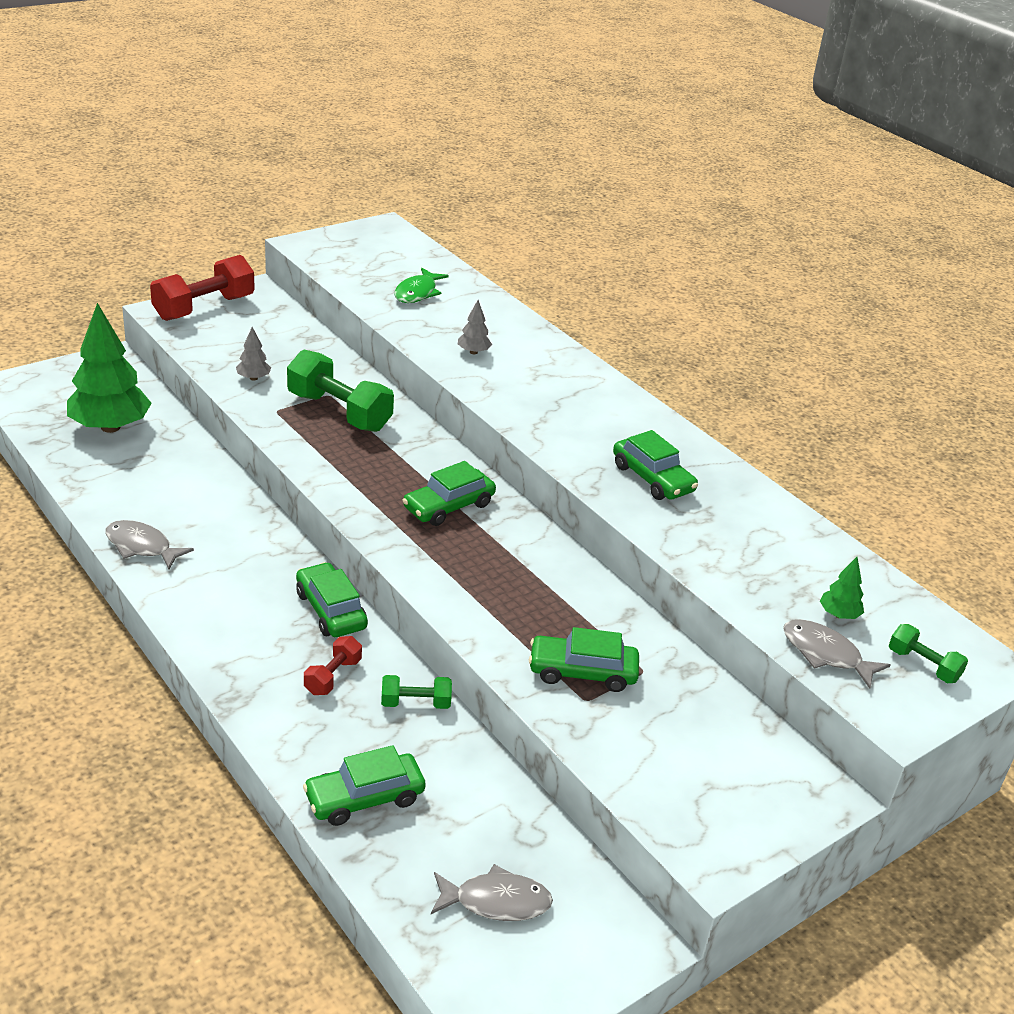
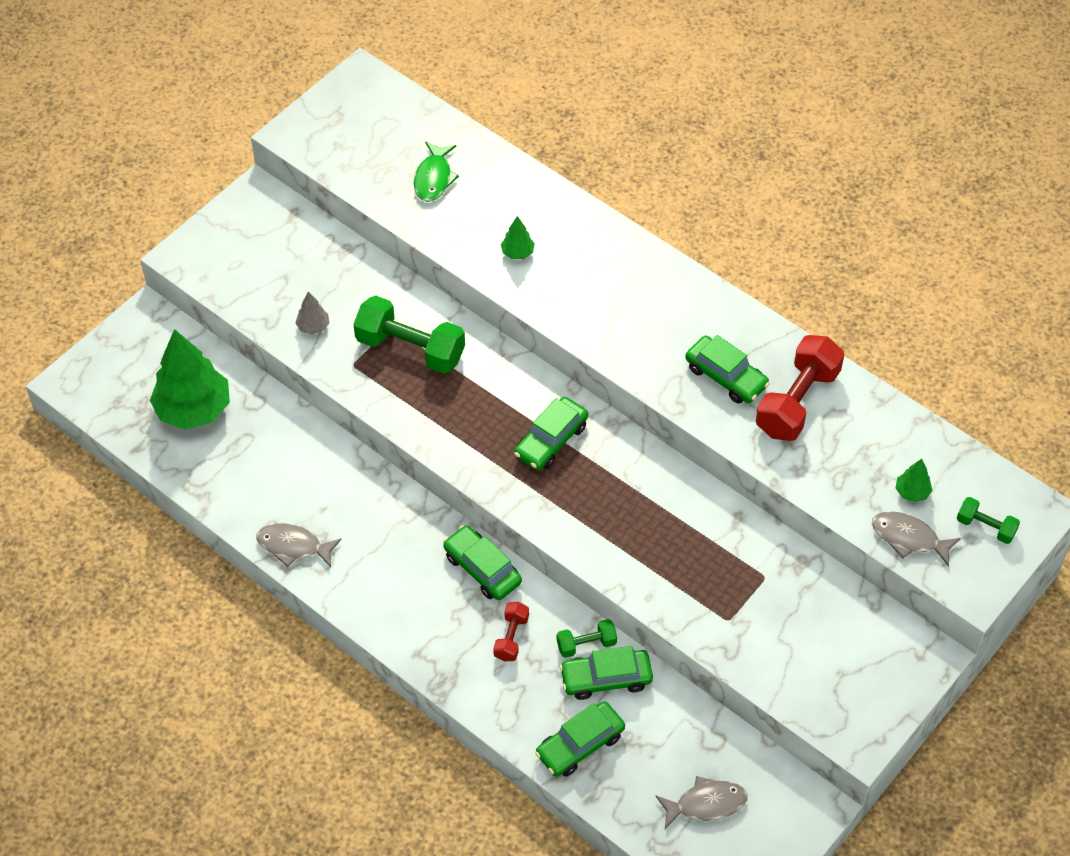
camera: 10 degrees left, 20 degrees up
red dumbbell [150,255,255,321] -> red dumbbell moved to [756,335,844,441]
grey tree [458,300,492,354] -> green tree [501,216,535,259]
green car [528,627,639,692] -> green car moved to [560,646,653,700]

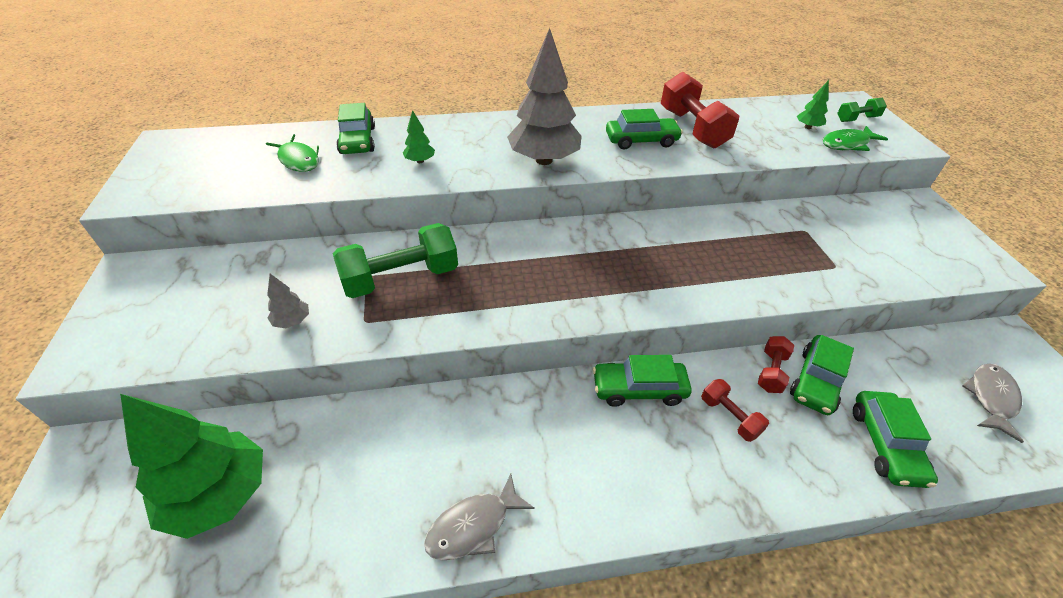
camera: 50 degrees left, 10 degrees down
green car [514,397,588,470] -> green car moved to [336,103,375,154]
green dumbbell [557,619,617,658] -> red dumbbell [758,336,794,393]
grey fish [872,511,961,567] -> green fish [822,126,888,151]
none -> grey tree [507,28,582,165]

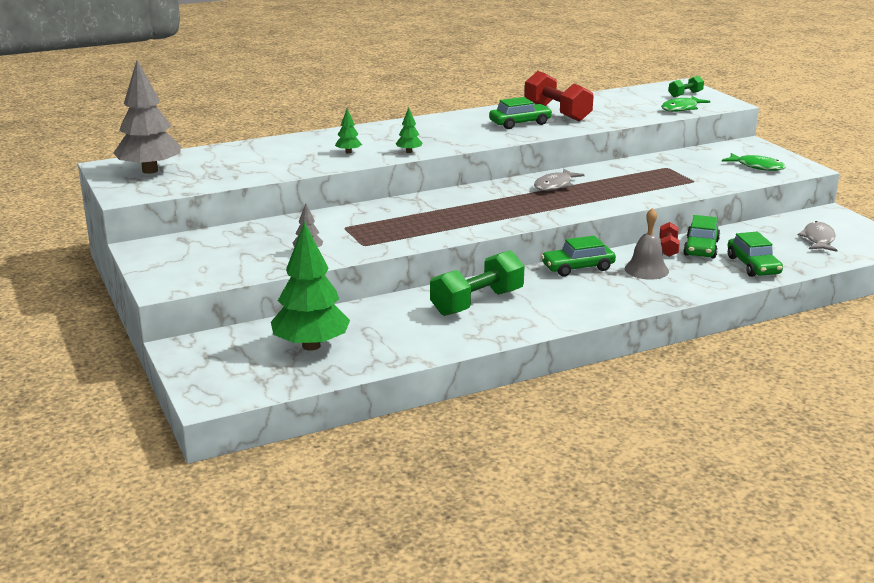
camera: 15 degrees left, 20 degrees down
green fish [266,134,319,172] -> green fish moved to [722,153,786,171]
green dumbbell [333,223,458,298] -> green dumbbell moved to [430,250,525,316]
green car [336,103,375,154] -> none
grey fish [424,474,535,560] -> grey fish moved to [534,169,584,191]
grey tree [507,28,582,165] -> grey tree moved to [113,60,181,174]
red dumbbell [701,379,769,442] -> grey bell [625,208,669,280]
green tree [797,80,829,129] -> green tree moved to [396,108,423,153]

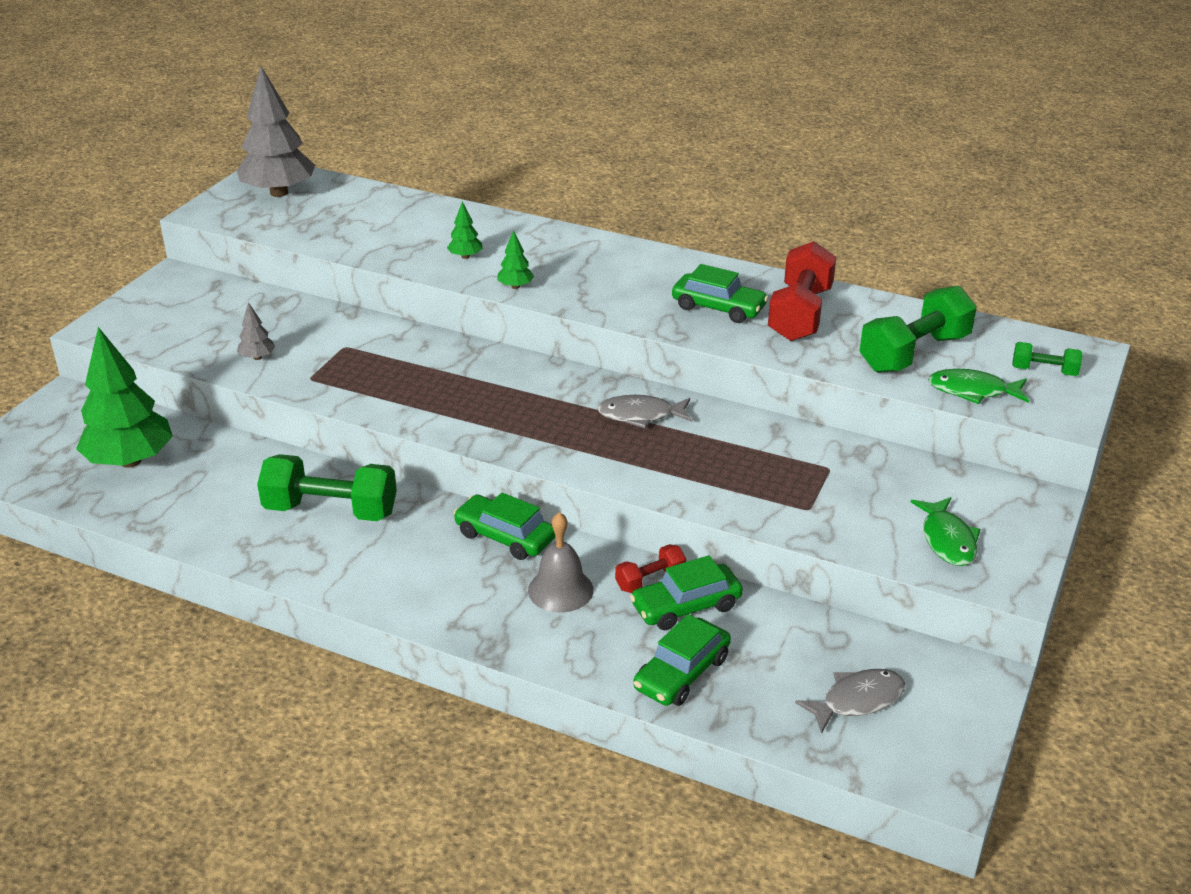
camera: 50 degrees right, 10 degrees up
none -> green dumbbell [859,286,977,373]

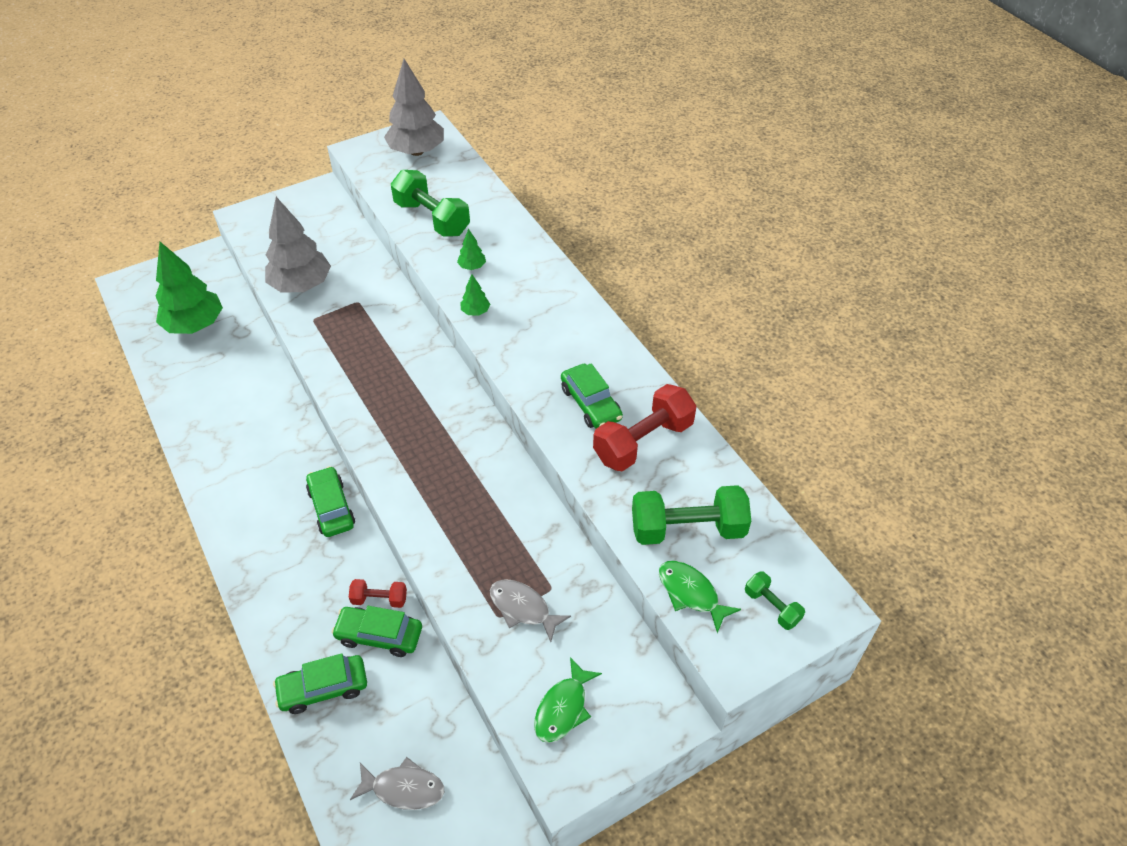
camera: 35 degrees right, 15 degrees up
grey tree [237,302,275,360] -> grey tree [265,197,331,293], size x2.33
green dumbbell [257,454,397,521] -> green dumbbell moved to [391,170,470,237]
grey bell [528,512,594,613] -> none
grey fish [597,395,692,428] -> grey fish moved to [490,579,571,642]

